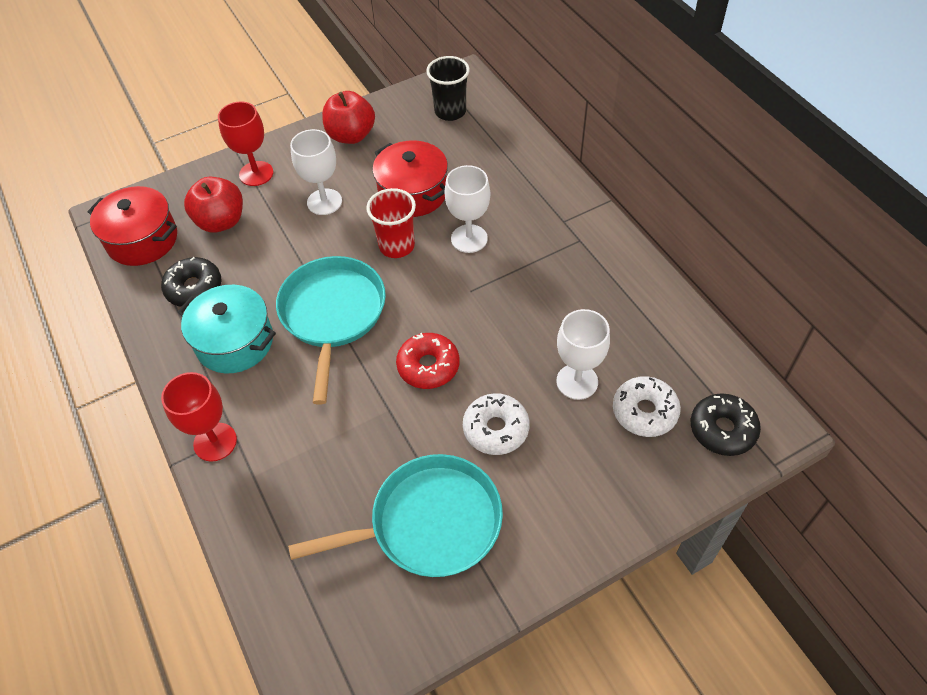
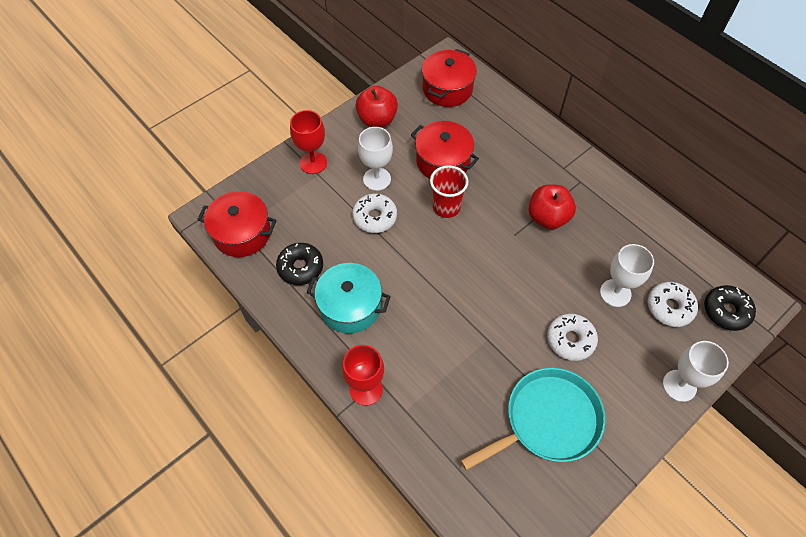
camera: 15 degrees left, 5 degrees up
red apple [184,177,243,233] -> red apple moved to [529,185,576,229]
turquoise pan [276,256,386,405] -> none
red donut [396,333,460,389] -> none
black cup [426,56,470,121] -> red pot [422,49,477,107]
white goblet [445,165,490,253] -> white goblet moved to [663,341,729,402]
none -> white donut [352,193,397,233]

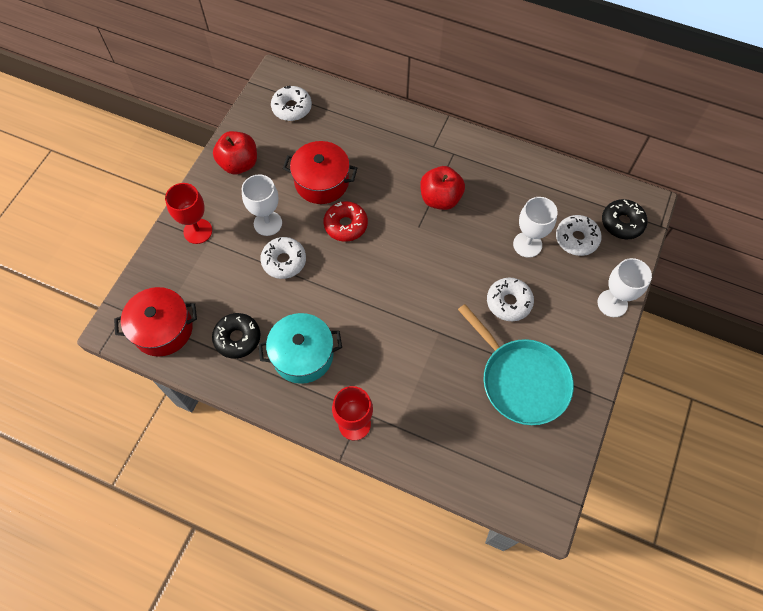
camera: 25 degrees left, 5 degrees up
red pot [422,49,477,107] -> white donut [271,85,312,121]
red cup [430,165,468,218] -> red donut [324,201,368,242]
turquoise pan [461,367,605,471] -> turquoise pan turned 105 degrees clockwise [458,304,574,425]

